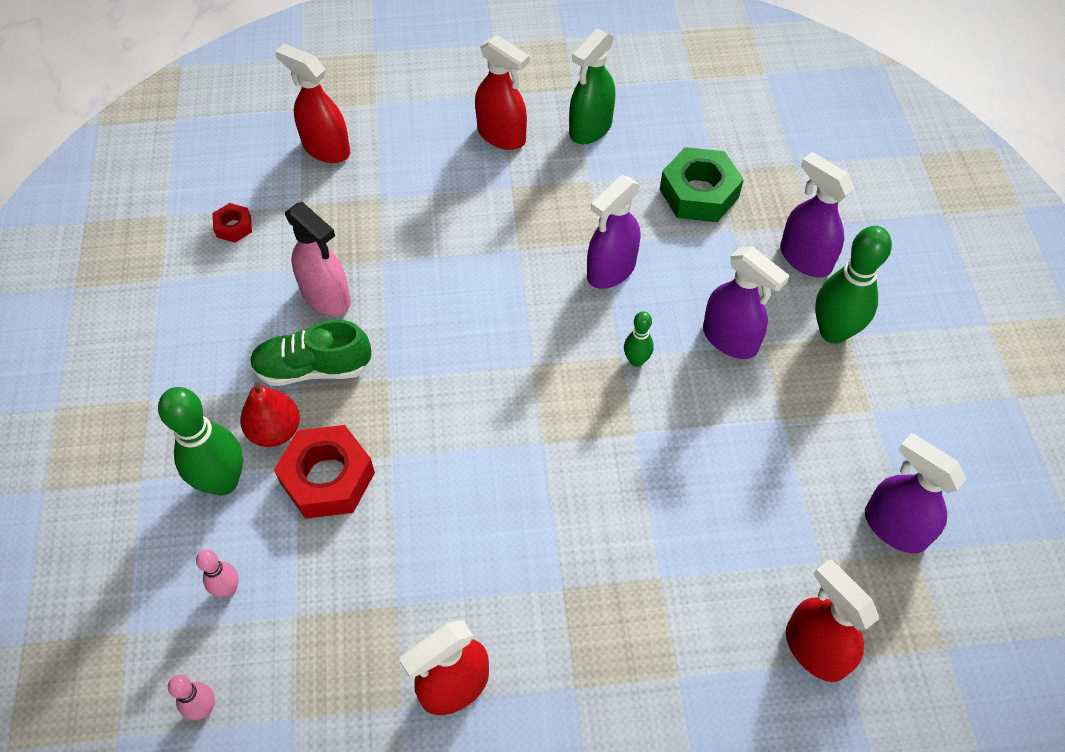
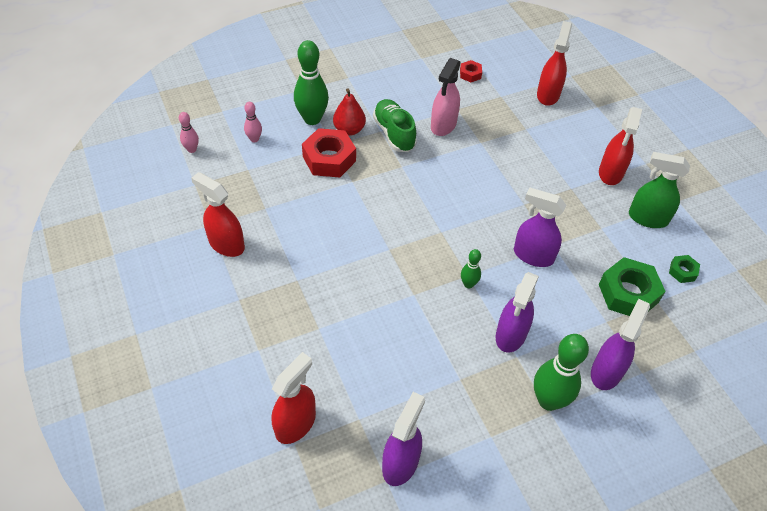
camera: 70 degrees right, 5 degrees down
none -> green nut [669,255,700,283]

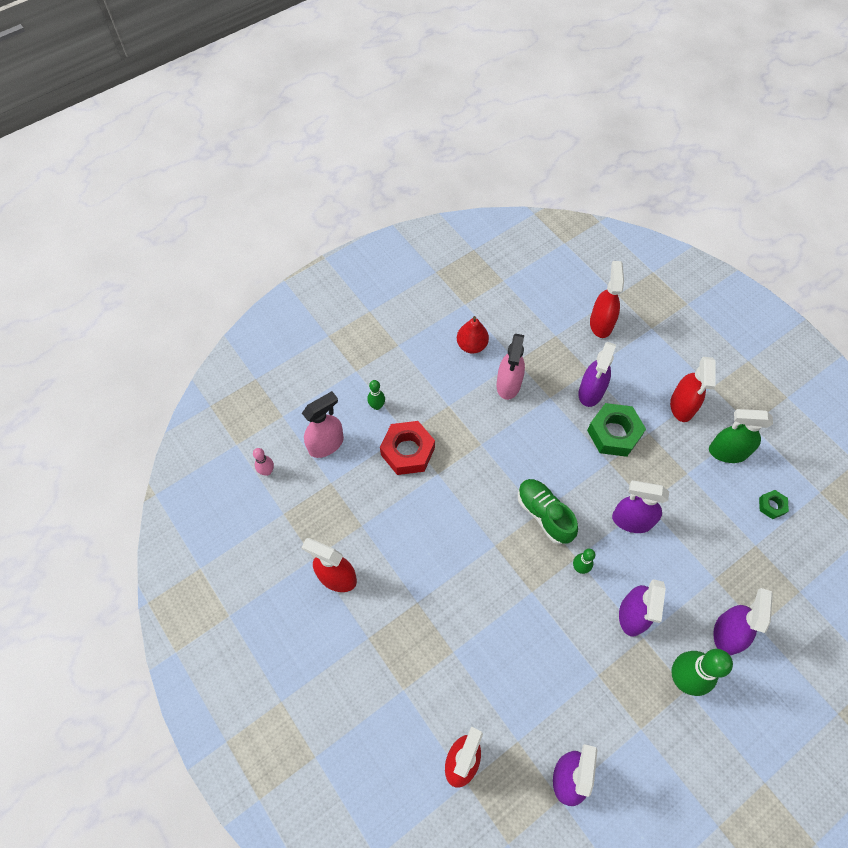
camera: 10 degrees left, 10 degrees up
pink bowling pin [244,102,262,143] -> pink spray bottle [302,391,344,458]
green bowling pin [294,40,329,125] -> green bowling pin [367,380,385,410], size x0.50
red pear [333,88,366,136] -> red pear moved to [457,316,489,354]
green shoe [373,99,417,152] -> green shoe moved to [518,479,578,544]
red nut [460,60,482,82] -> none
green nut [599,257,666,316] -> green nut moved to [587,403,646,457]
none -> purple spray bottle [578,342,616,407]

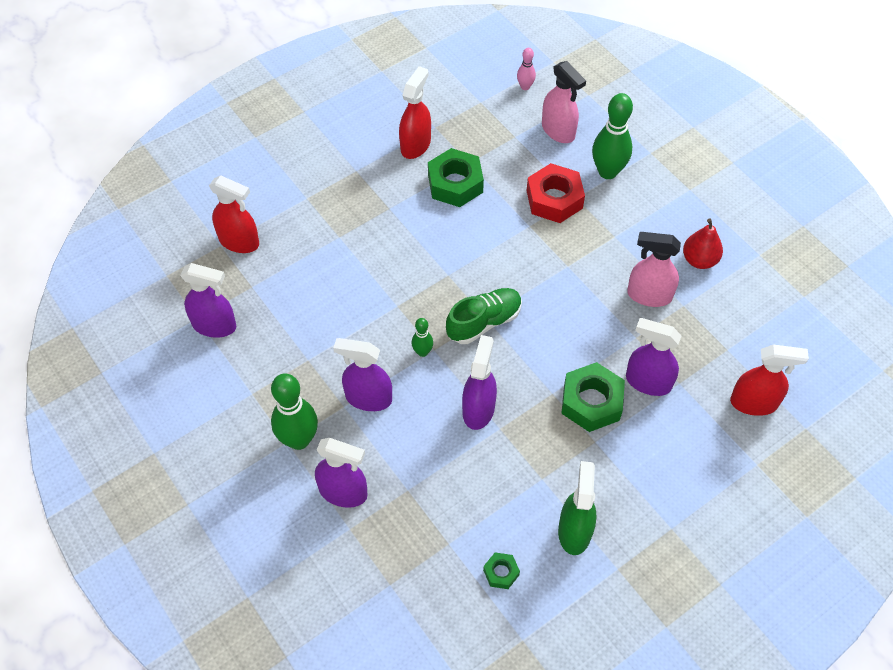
camera: 90 degrees right, 5 degrees down
green bowling pin [367,380,385,410] -> green bowling pin [592,93,633,179], size x1.98
red spray bottle [670,357,716,422] -> none
none -> green nut [428,148,484,207]

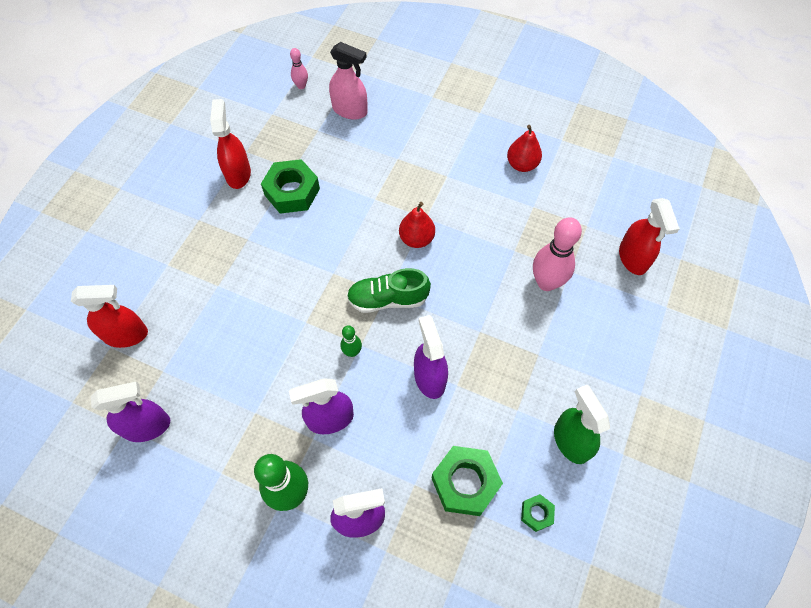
camera: 30 degrees left, 5 degrees up
green shoe [446,288,522,344] -> green shoe turned 120 degrees counterclockwise [347,268,431,313]
red nut [526,163,585,223] -> none
green nut [561,362,625,432] -> green nut moved to [432,446,503,516]
green bowling pin [592,93,633,179] -> none
purple spray bottle [626,318,681,396] -> pink bowling pin [533,217,582,291]
pink spray bottle [627,232,681,307] -> none
red spray bottle [730,344,809,416] -> red spray bottle turned 105 degrees clockwise [619,198,680,275]
none -> red pear [399,202,435,248]

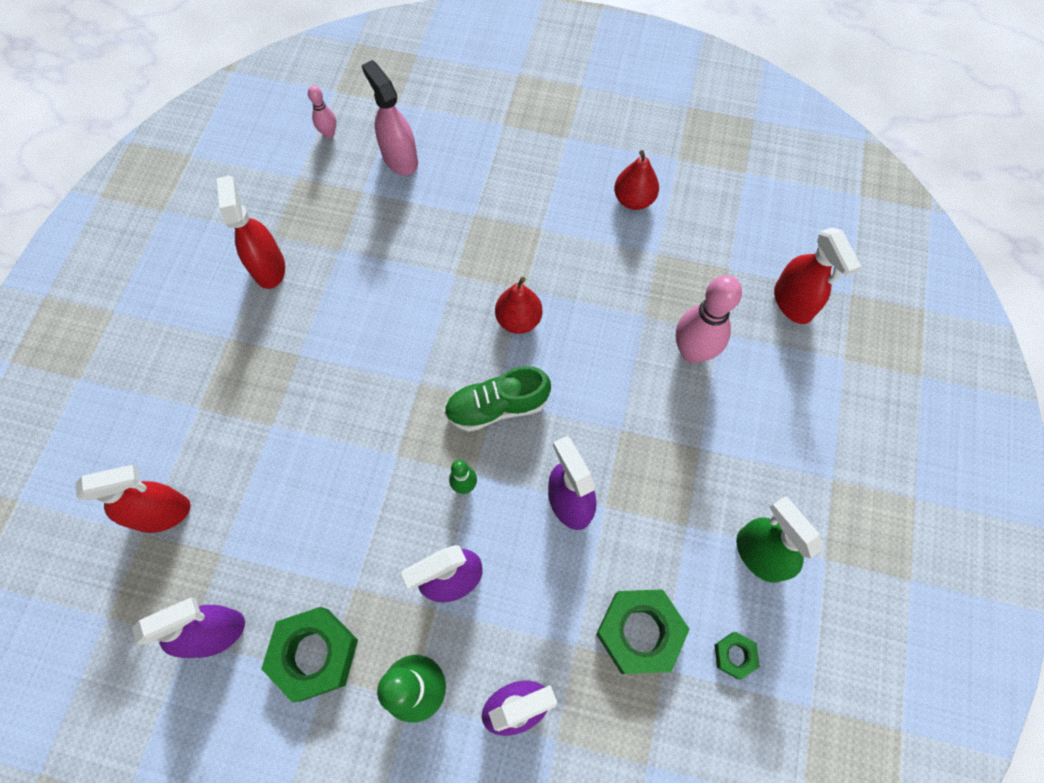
camera: 10 degrees left, 5 degrees up
green nut [261,159,320,214] -> green nut moved to [261,607,358,702]
pink spray bottle [329,42,368,120] -> pink spray bottle turned 135 degrees counterclockwise [362,60,418,175]

